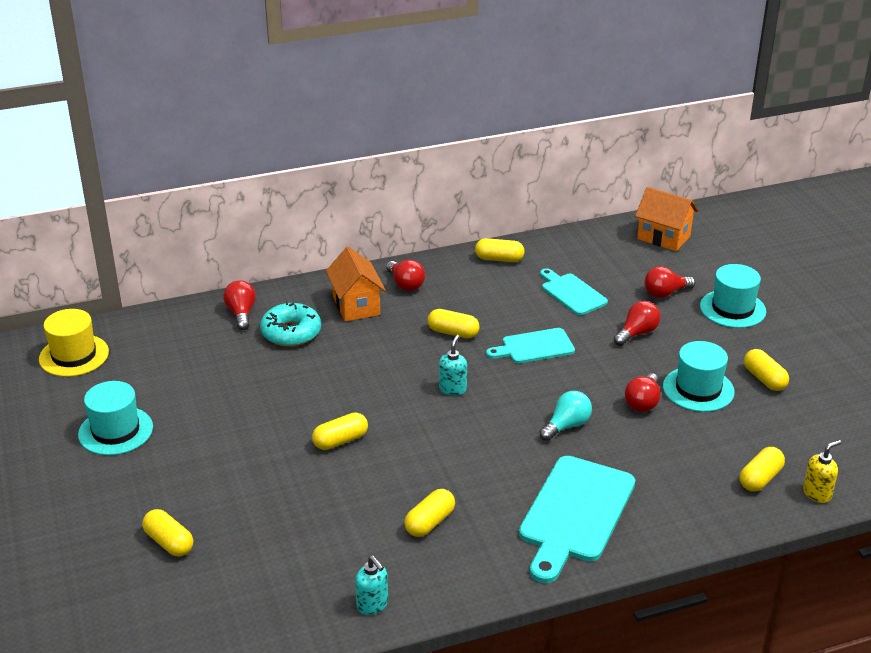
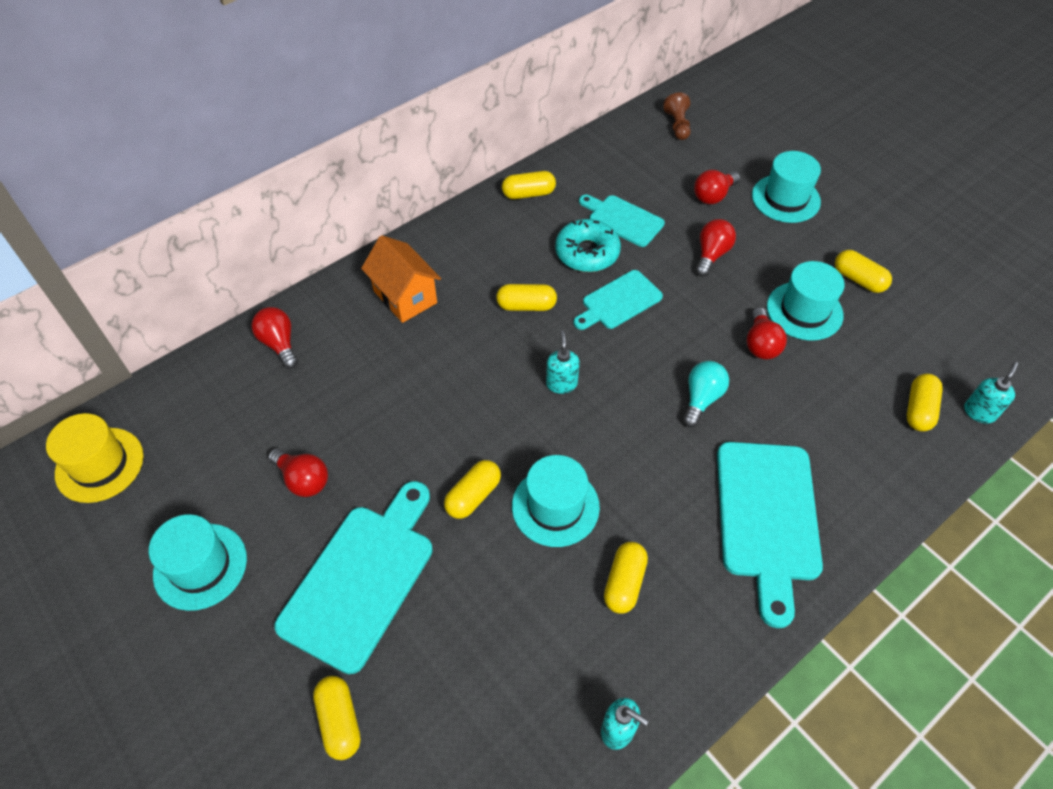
camera: 20 degrees left, 20 degrees up
yellow capsule [142,509,193,557] -> yellow capsule turned 45 degrees clockwise [313,676,361,760]
turquoise donut [260,301,321,347] -> turquoise donut moved to [555,219,621,272]
red light bulb [386,260,425,291] -> red light bulb moved to [268,448,328,497]
orange house [635,187,698,251] -> brown pawn [663,92,691,140]
yellow soap dispenser [803,440,841,503] -> turquoise soap dispenser [964,362,1018,424]
none -> turquoise cutting board [274,481,433,674]
none -> turquoise hat [512,455,600,547]

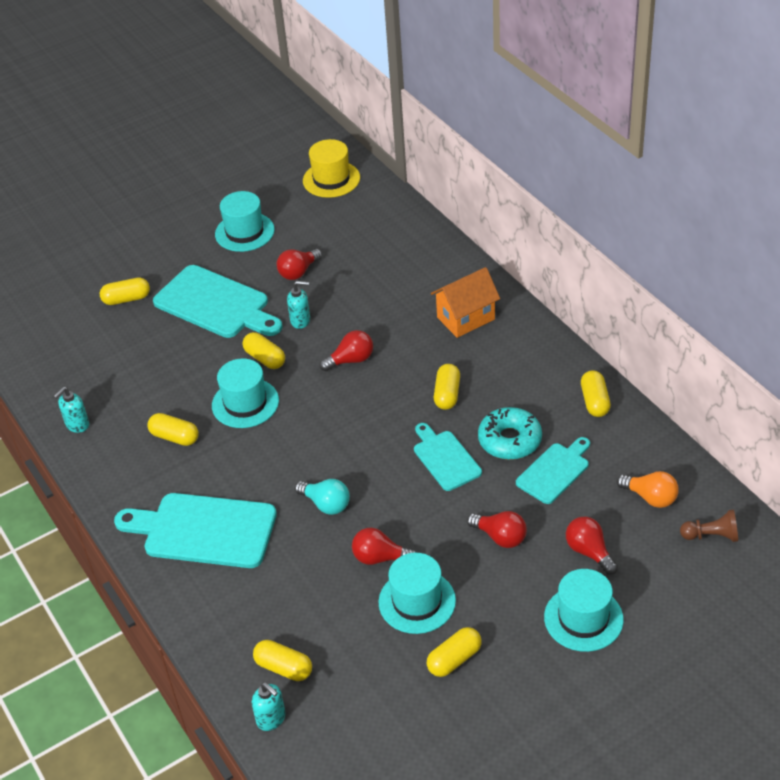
camera: 100 degrees right, 10 degrees down
red light bulb [251,307,298,369] -> red light bulb moved to [320,330,373,371]
turquoise soap dispenser [546,331,580,394] -> turquoise soap dispenser moved to [287,281,310,329]
none -> orange light bulb [617,471,679,508]

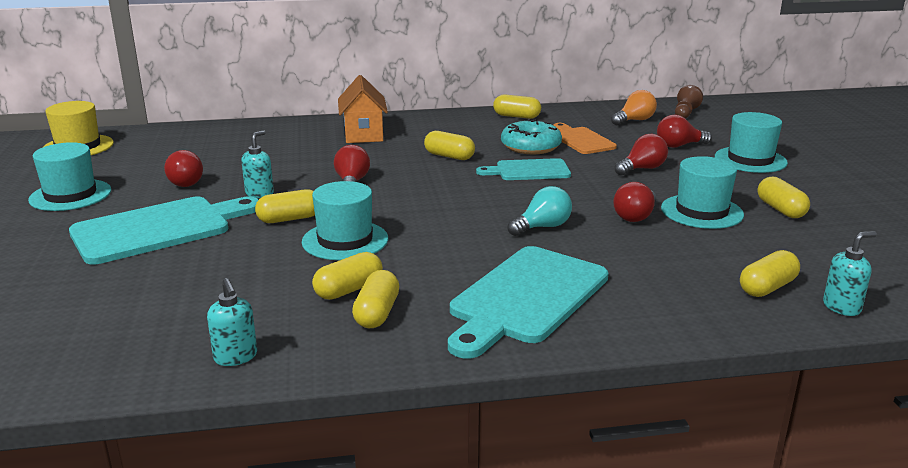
camera: 70 degrees left, 20 degrees down
yellow capsule [100,277,150,305] -> yellow capsule moved to [352,270,399,328]
turquoise cutting board [516,437,590,504] -> orange cutting board [554,123,617,154]

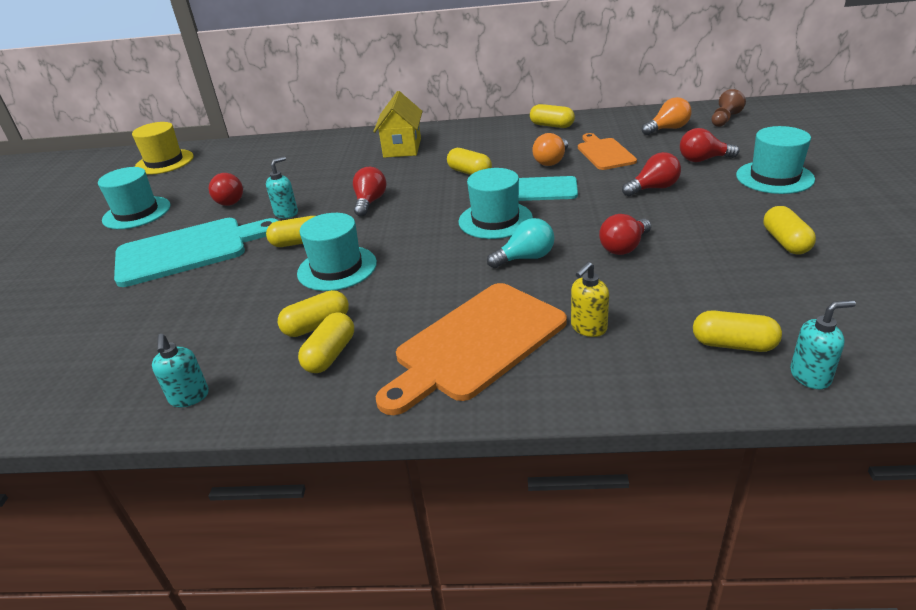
camera: 15 degrees right, 10 degrees up
orange house [338,75,388,143] -> yellow house [373,91,423,158]
turquoise cutting board [448,246,608,359] -> orange cutting board [376,283,567,415]
turquoise donut [501,119,562,154] -> orange light bulb [532,133,568,166]
turquoise hat [661,156,744,229] -> turquoise hat moved to [458,168,533,239]
yellow capsule [740,250,800,297] -> yellow capsule turned 45 degrees clockwise [693,310,782,352]
none -> yellow soap dispenser [571,262,609,337]

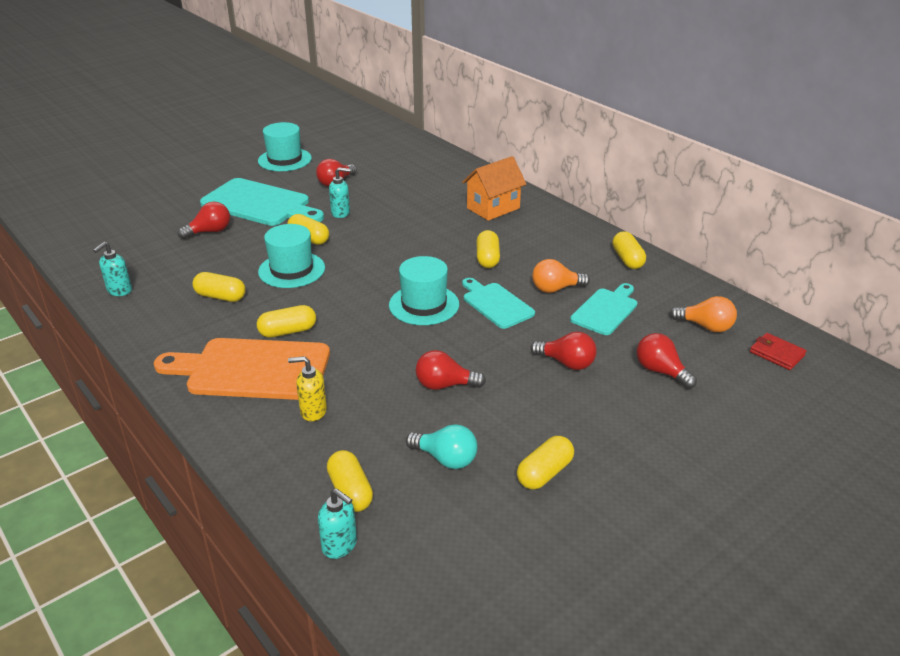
camera: 45 degrees right, 0 degrees up
yellow hat [132,122,194,175] -> none
yellow capsule [298,312,354,373] -> yellow capsule moved to [257,305,316,338]
red light bulb [353,167,387,217] -> red light bulb moved to [178,201,230,239]
yellow house [373,91,423,158] -> orange house [462,156,526,221]
turquoise light bulb [487,218,554,268] -> turquoise light bulb moved to [406,424,478,469]
orange cutting board [578,133,637,170] -> turquoise cutting board [570,283,637,335]
brown pawn [711,89,746,127] -> red wallet [750,333,807,370]
turquoise hat [736,126,815,194] -> none

